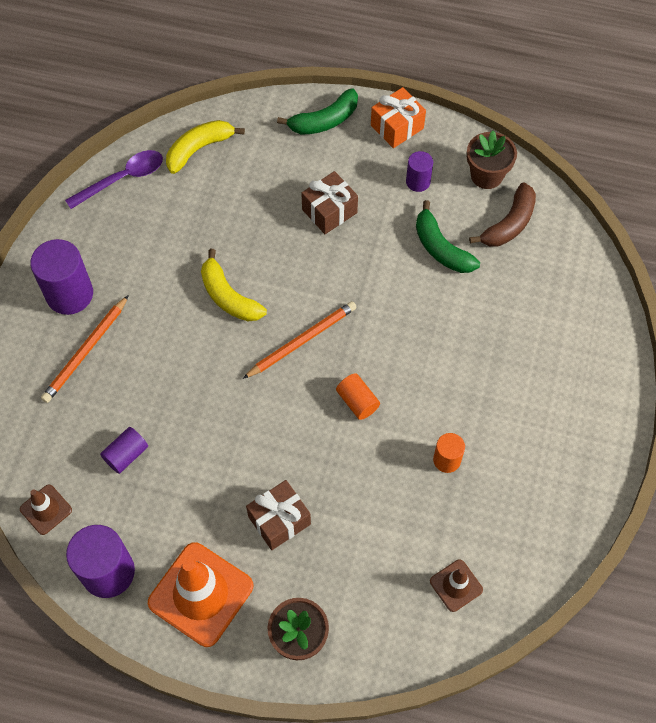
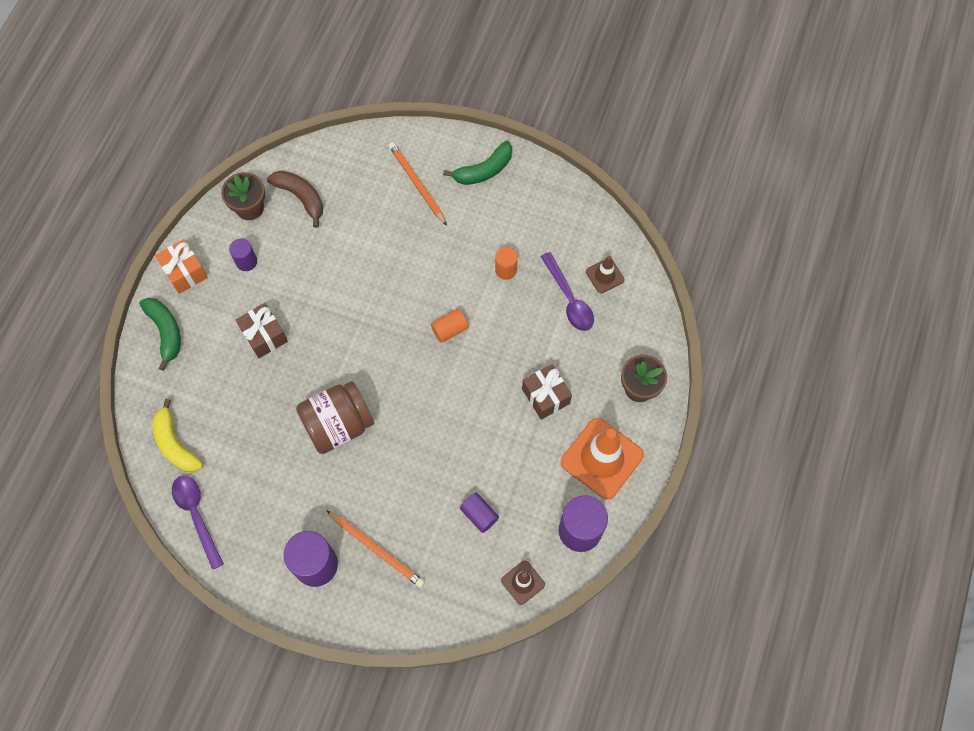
camera: 85 degrees left, 5 degrees up
yellow banana [201,249,267,322] -> brown jar [296,381,374,454]
orange pencil [243,301,357,379] -> orange pencil moved to [388,142,447,226]
green banana [416,200,480,273] -> green banana moved to [443,141,512,185]
none -> purple spoon [541,252,594,331]

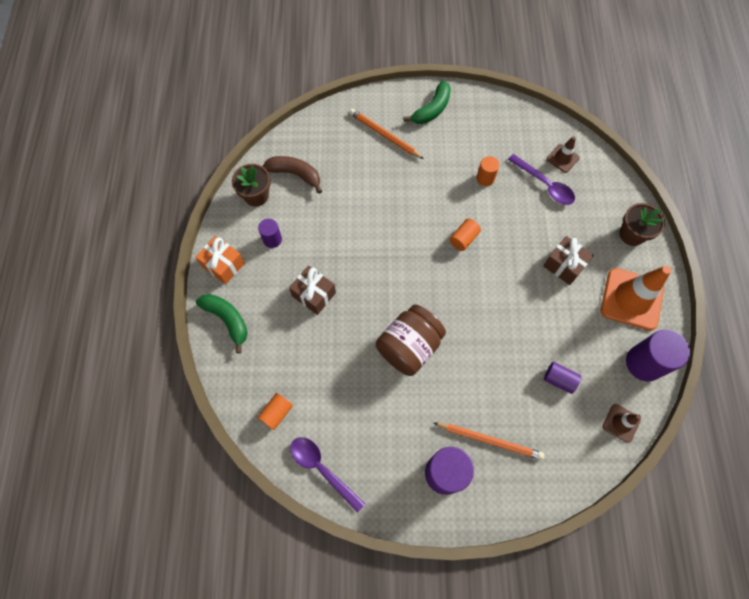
camera: 20 degrees left, 0 degrees up
yellow banana [153,399,203,472] -> orange cylinder [257,393,293,430]

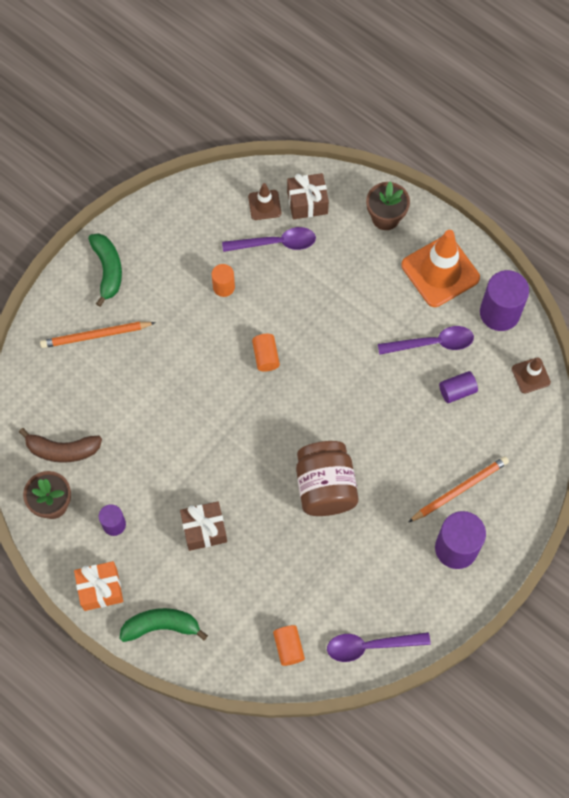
camera: 50 degrees left, 0 degrees up
brown banana [263,156,322,194] -> brown banana turned 150 degrees counterclockwise [19,428,102,463]
brown gift [543,236,594,285] -> brown gift moved to [287,173,329,219]
none -> purple spoon [378,326,474,355]

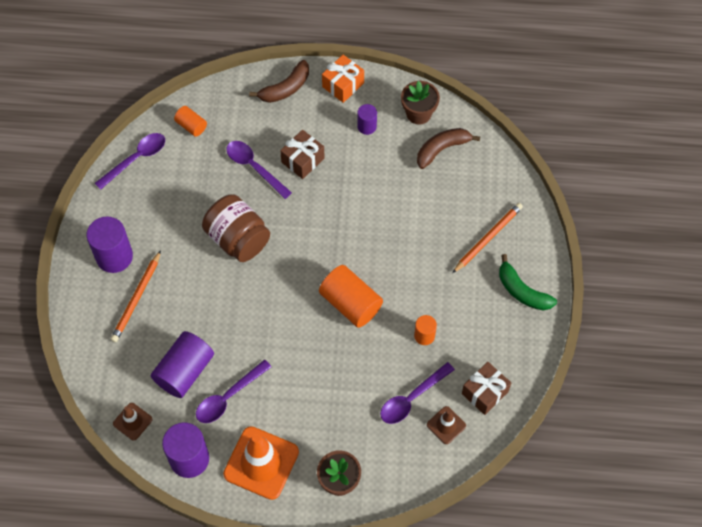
camera: 145 degrees right, 5 degrees down
green banana [119,608,208,642] -> brown banana [249,60,309,103]
orange cylinder [252,334,280,372] -> orange cylinder [319,265,383,328], size x1.83
brown gift [287,173,329,219] -> brown gift moved to [462,362,511,415]
purple cylinder [439,371,478,403] -> purple cylinder [151,331,214,398], size x1.83
none -> purple spoon [226,141,292,199]

